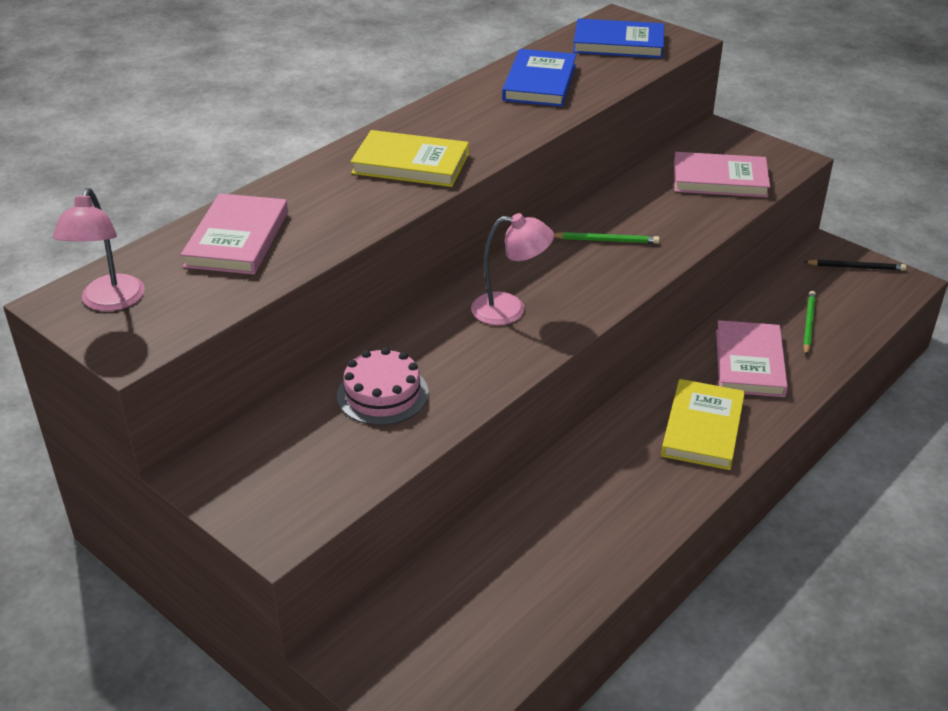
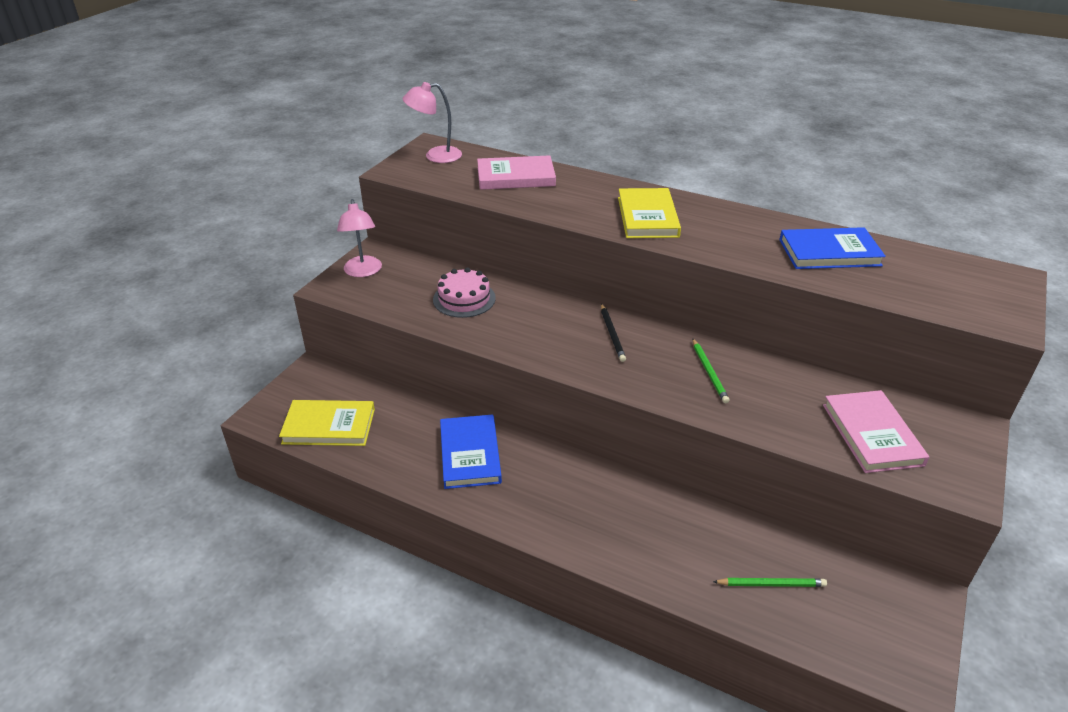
camera: 75 degrees right, 0 degrees up
pink lamp [471,213,554,325] -> pink lamp moved to [337,199,382,277]
blue book [573,19,664,58] -> blue book moved to [440,414,502,489]
yellow book [661,379,745,470] -> yellow book moved to [279,400,375,446]
pink book [716,320,788,397] -> none
black pencil [804,259,906,271] -> black pencil moved to [601,304,626,362]

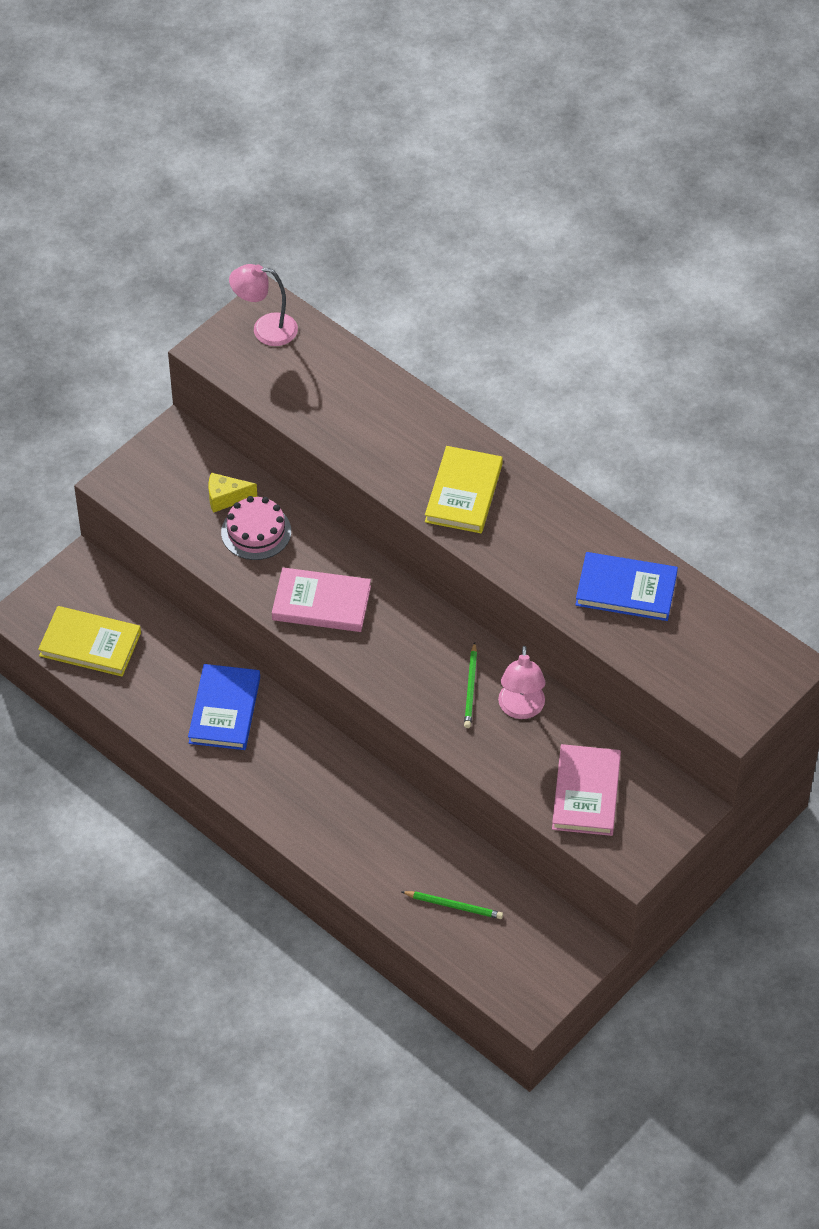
camera: 15 degrees right, 15 degrees up
pink lamp [337,199,382,277] -> pink lamp moved to [498,646,546,719]
pink book [477,155,556,190] -> pink book moved to [272,567,371,632]
black pencil [601,304,626,362] -> none
none -> yellow cheese [208,473,257,513]

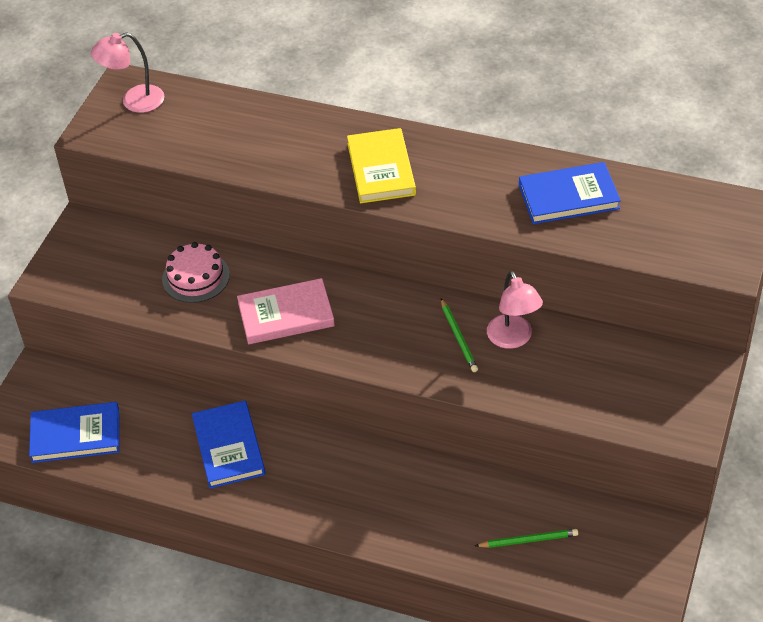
camera: 20 degrees left, 5 degrees down
yellow book [38,606,141,676] -> blue book [29,402,119,463]
yellow cheese [208,473,257,513] -> none
pink book [552,744,621,836] -> none

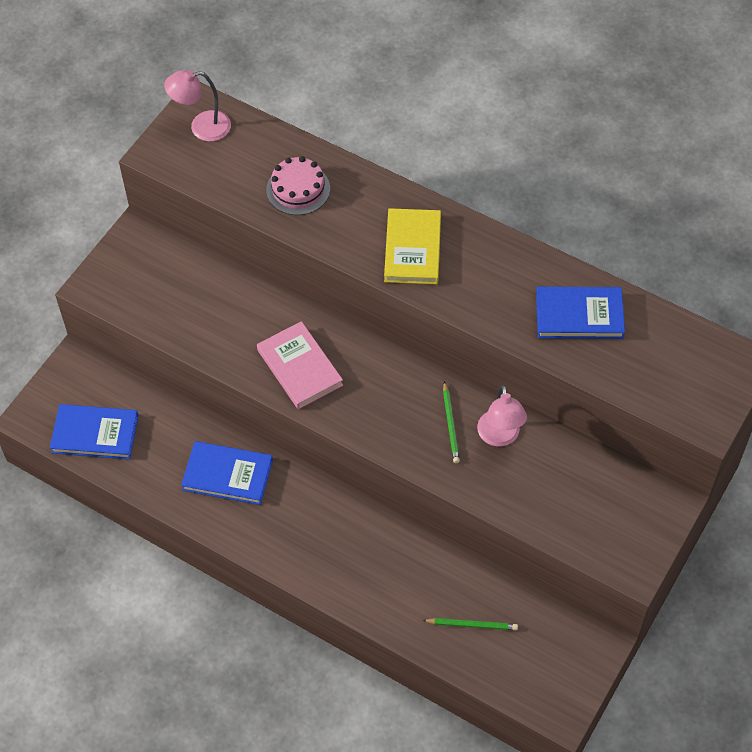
camera: 10 degrees right, 10 degrees up
pink cake [162,242,230,303] -> pink cake moved to [266,156,330,215]
blue book [192,400,265,489] -> blue book turned 75 degrees counterclockwise [181,441,273,505]
pink book [237,278,335,344] -> pink book turned 60 degrees clockwise [257,321,343,409]

